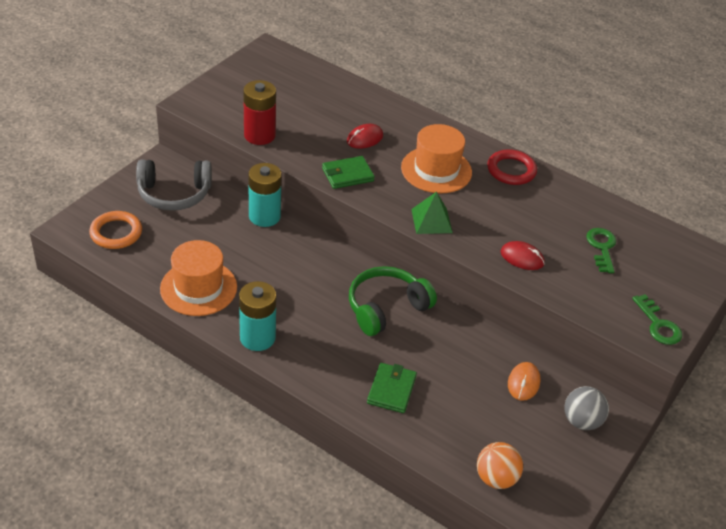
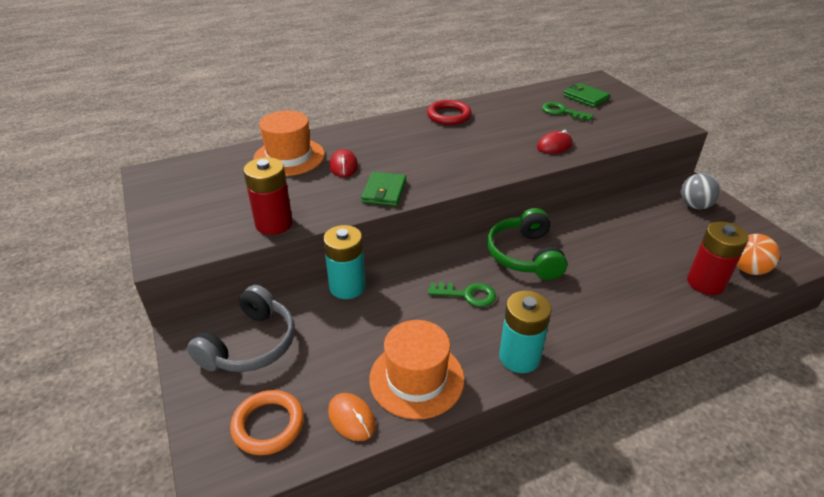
camera: 55 degrees left, 5 degrees down
green wallet [367,363,417,413] -> green wallet moved to [563,83,610,108]
orange hat [401,124,472,193] -> orange hat moved to [253,110,325,176]
green pyramid [411,192,453,234] -> none
orange mouse [508,362,540,401] -> orange mouse moved to [328,393,376,441]
green key [632,294,682,345] -> green key moved to [428,282,496,307]
none -> red battery [687,221,749,295]

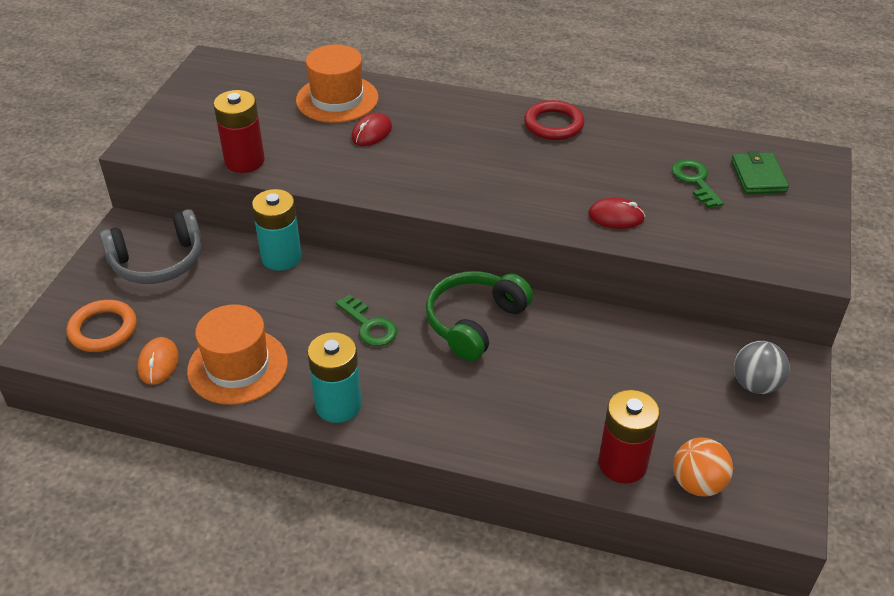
camera: 40 degrees right, 5 degrees up
green wallet [361,172,406,206] -> none

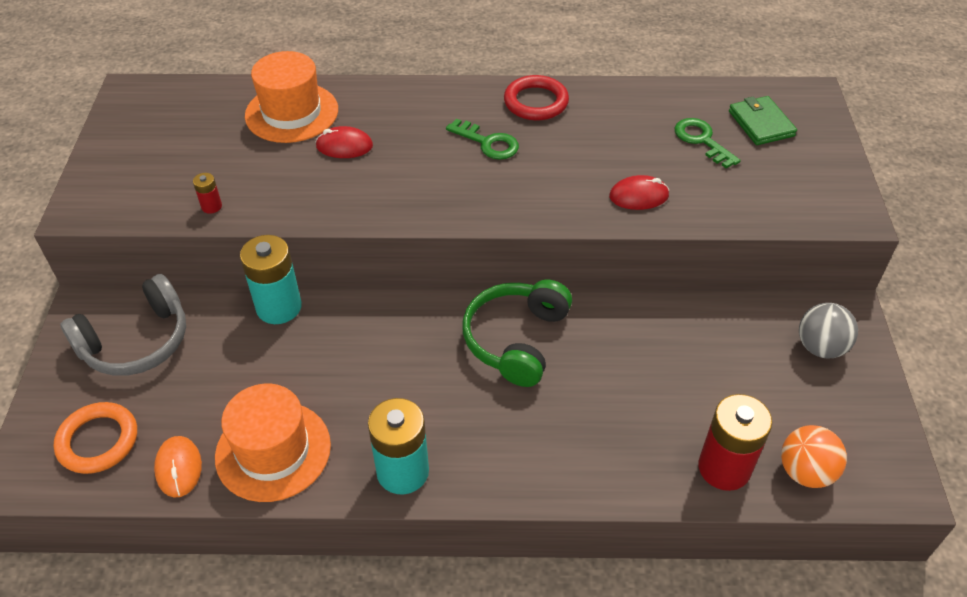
camera: 15 degrees left, 5 degrees up
red battery [214,90,265,173] -> red battery [193,173,222,214], size x0.45
green key [336,295,397,346] -> green key moved to [446,119,519,160]
red mouse [351,113,392,146] -> red mouse turned 75 degrees clockwise [316,126,373,158]

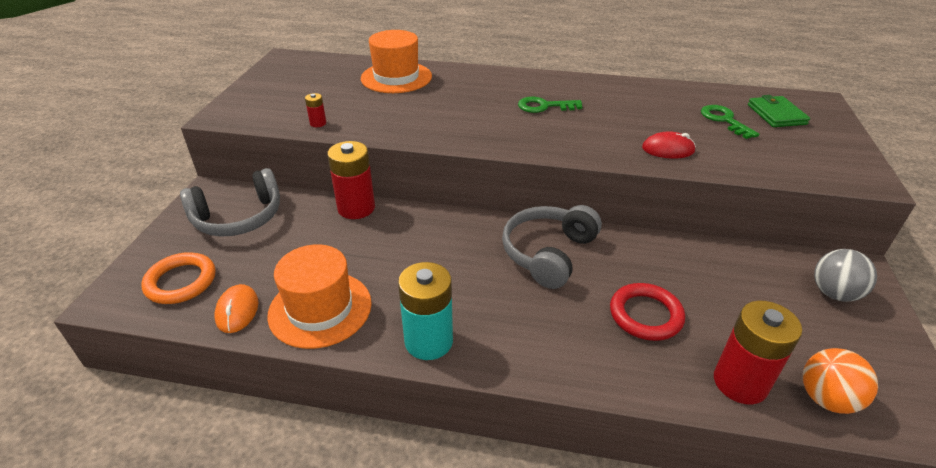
camera: 10 degrees right, 10 degrees down
turquoise battery [240,235,302,324] -> red battery [327,141,375,219]
red mouse [316,126,373,158] -> none
green key [446,119,519,160] -> green key turned 135 degrees clockwise [518,97,583,113]
green headphones [462,280,572,387] -> grey headphones [502,205,602,289]
red ring [504,75,569,120] -> red ring moved to [610,283,685,341]

